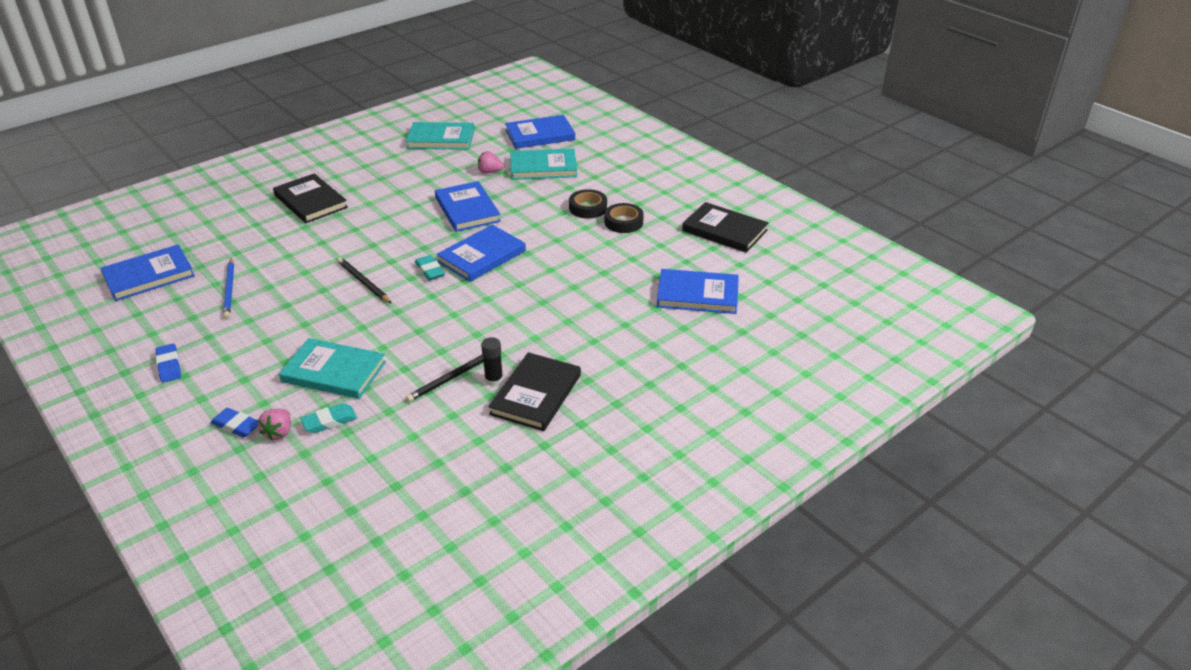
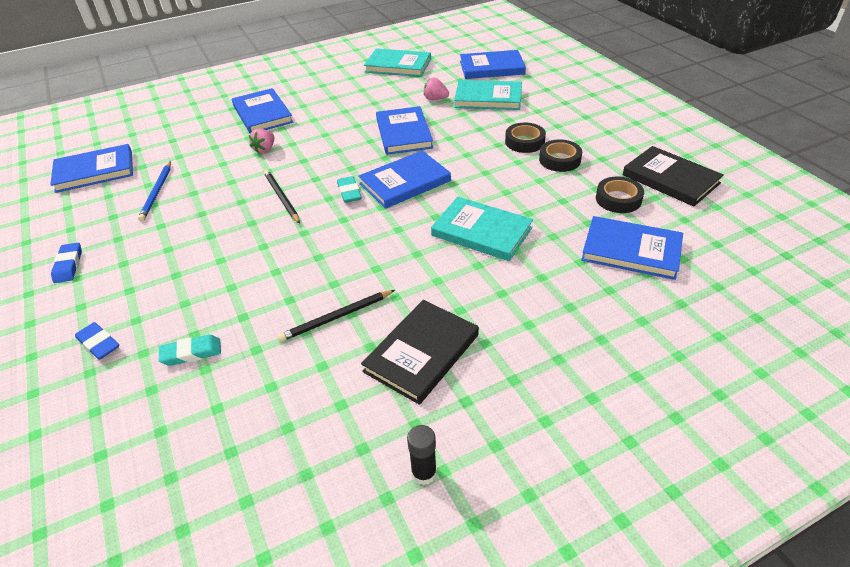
camera: 15 degrees right, 5 degrees up
pink strawberry [258,409,291,441] -> pink strawberry moved to [249,129,274,153]
black book [273,173,348,223] -> blue book [232,88,293,133]
turquoise book [279,338,386,399] -> turquoise book moved to [431,197,533,261]
black glue stick [481,337,503,386] -> black glue stick moved to [407,425,437,485]
none -> black tape [596,177,644,213]

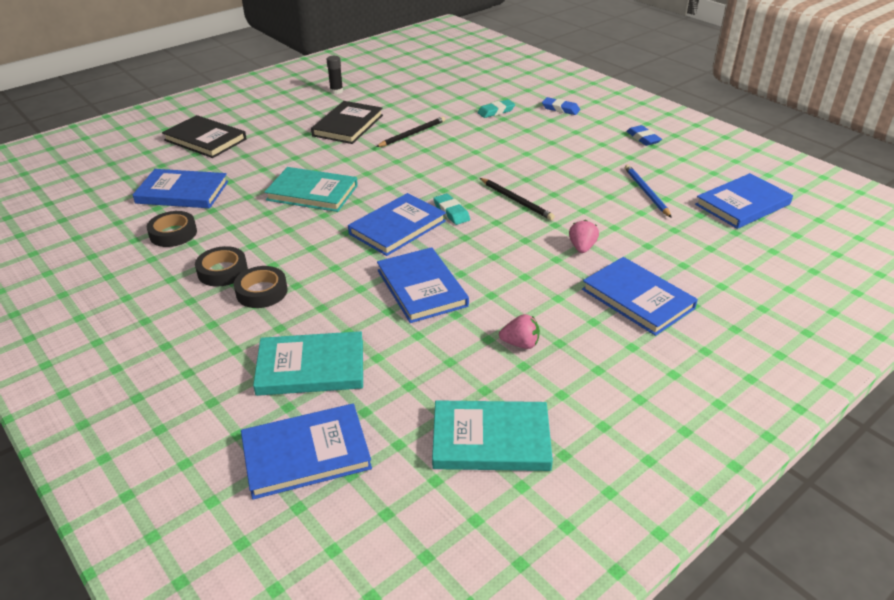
camera: 165 degrees right, 5 degrees down
pink strawberry [424,78,449,100] -> pink strawberry moved to [499,314,540,349]
black book [623,146,724,207] -> black book moved to [162,115,247,158]

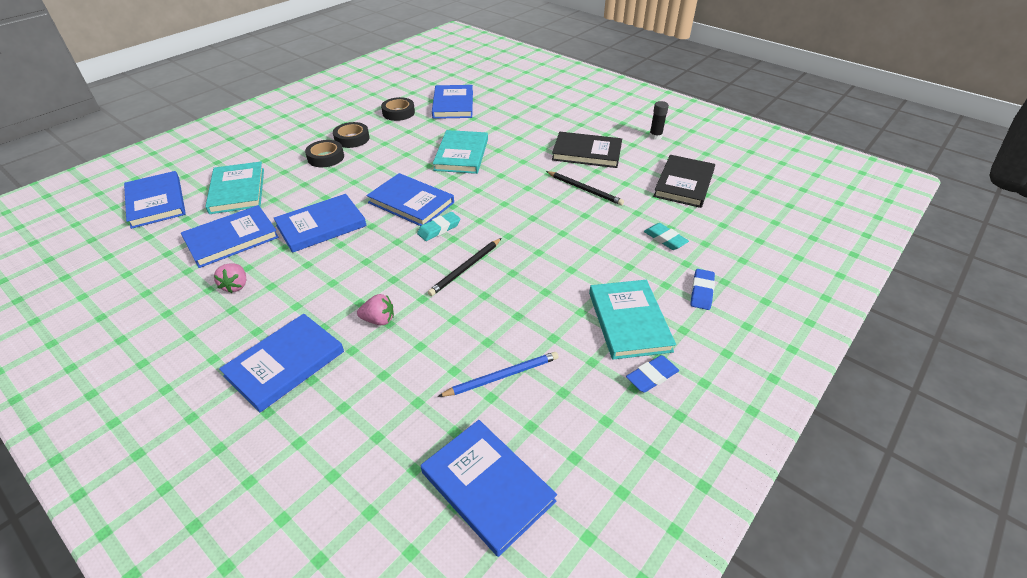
camera: 80 degrees right, 5 degrees up
black book [162,115,247,158] -> black book moved to [653,155,715,208]
turquoise book [432,400,553,471] -> turquoise book moved to [589,280,676,360]
none -> blue book [181,205,279,268]

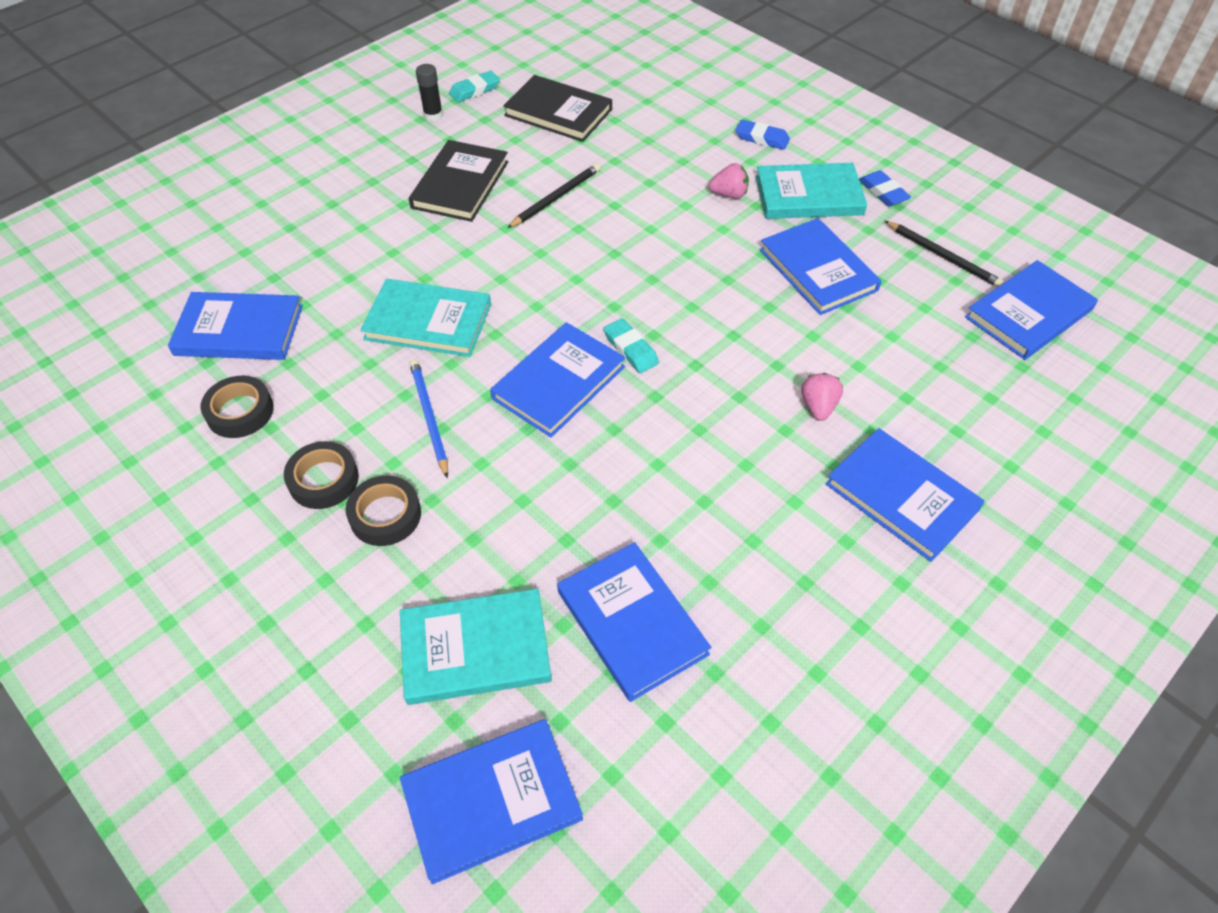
camera: 85 degrees left, 10 degrees up
pink strawberry [214,263,246,293] -> pink strawberry moved to [708,163,749,199]
blue book [274,194,367,253] -> blue book moved to [760,218,881,315]
black pencil [428,238,502,296] -> black pencil moved to [885,221,1004,287]
blue pencil [437,352,559,397] -> blue pencil moved to [410,359,448,478]
turquoise eraser [644,223,689,250] -> turquoise eraser moved to [449,71,500,102]

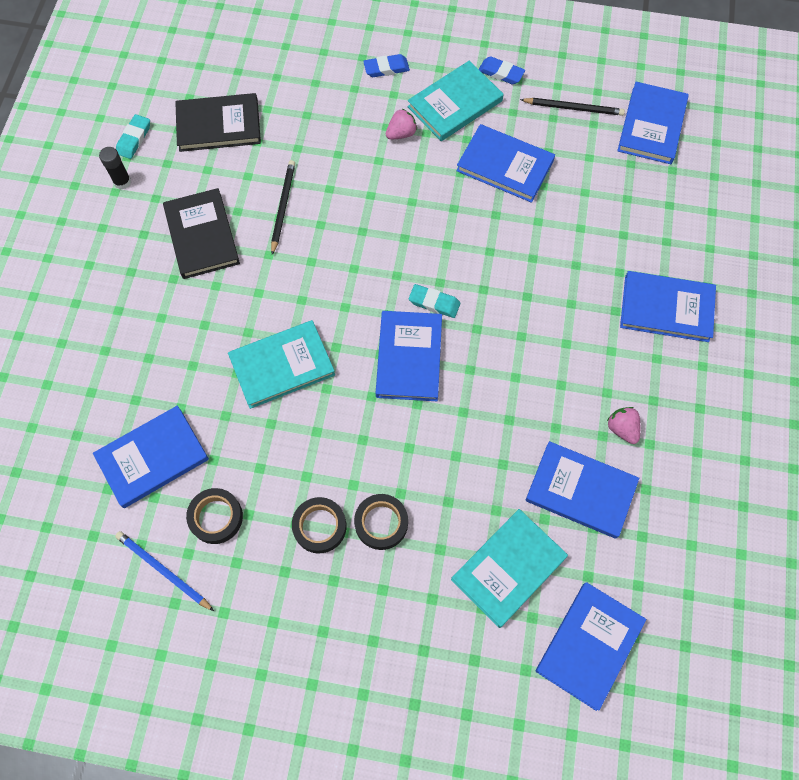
camera: 35 degrees left, 15 degrees up
blue pencil [410,359,448,478] -> blue pencil moved to [115,531,214,611]
pink strawberry [801,373,843,421] -> pink strawberry moved to [607,407,640,444]

